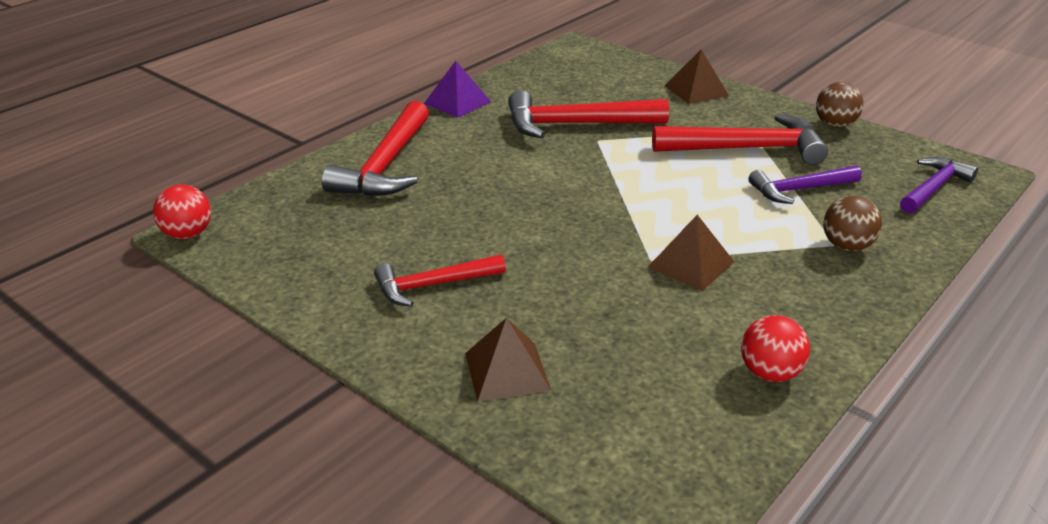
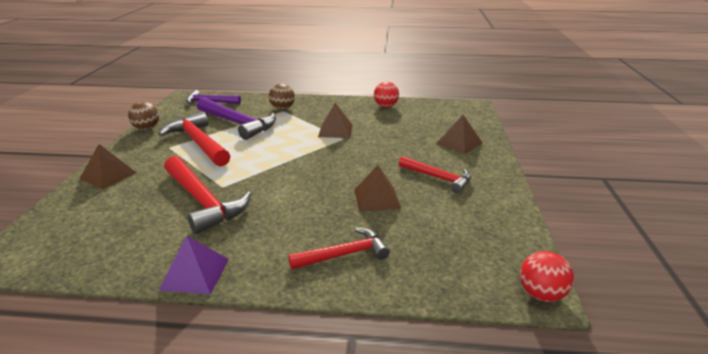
camera: 125 degrees left, 5 degrees down
red hammer [322,101,429,196] -> red hammer [288,228,390,269], size x0.62
purple hammer [749,165,862,204] -> purple hammer [197,97,276,140], size x1.61
none -> brown pyramid [354,165,401,212]

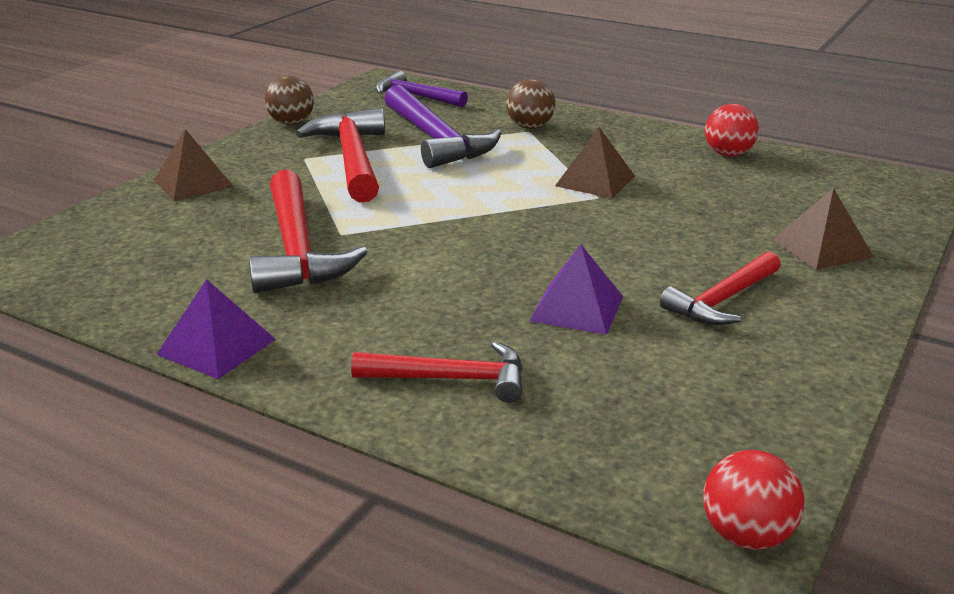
camera: 25 degrees right, 0 degrees up
brown pyramid [354,165,401,212] -> purple pyramid [529,244,623,335]
red hammer [398,156,471,193] -> red hammer turned 75 degrees clockwise [660,251,781,325]

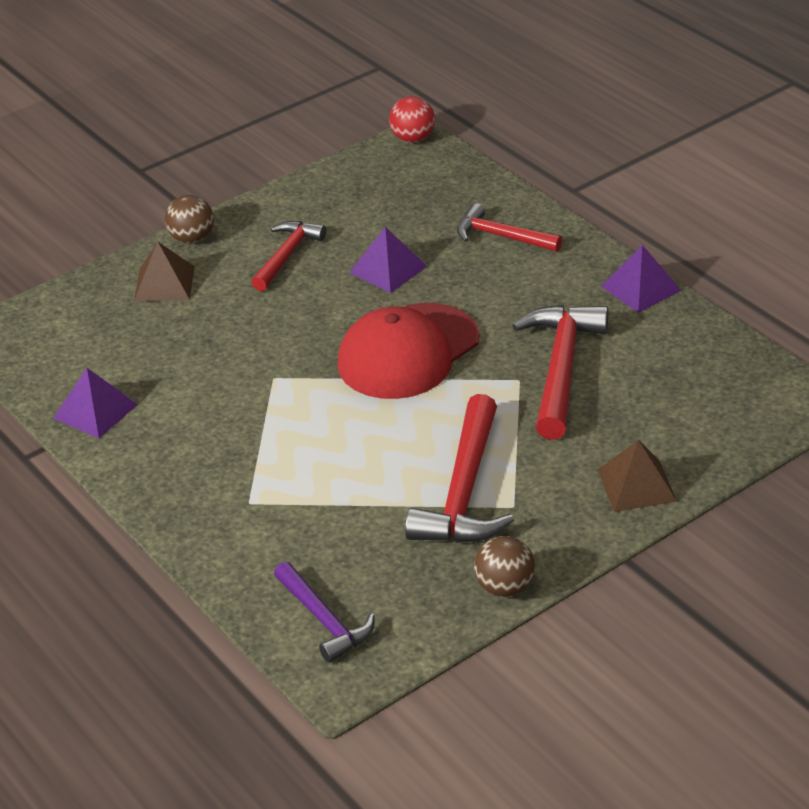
camera: 155 degrees left, 10 degrees up
purple hammer [384,85,502,168] -> none
brown ball [506,79,555,129] -> brown ball moved to [165,195,214,244]
brown pyramid [555,127,635,198] -> none
red hammer [660,251,781,325] -> red hammer turned 45 degrees counterclockwise [251,221,326,291]
red ball [705,104,759,157] -> purple pyramid [53,368,138,438]
none -> red cap [337,303,479,399]

